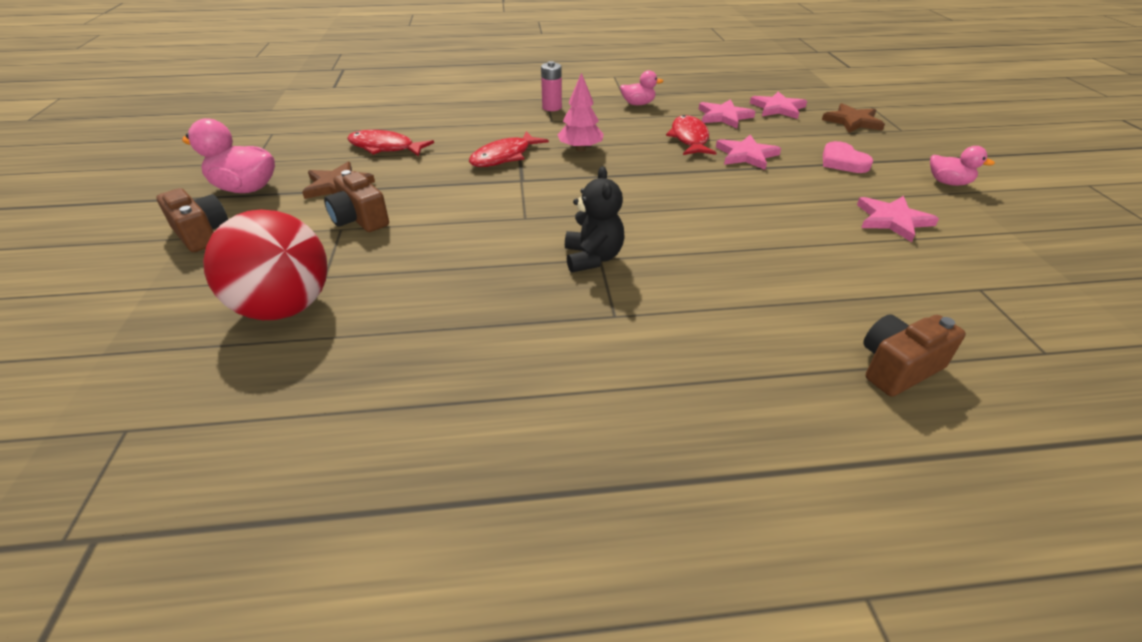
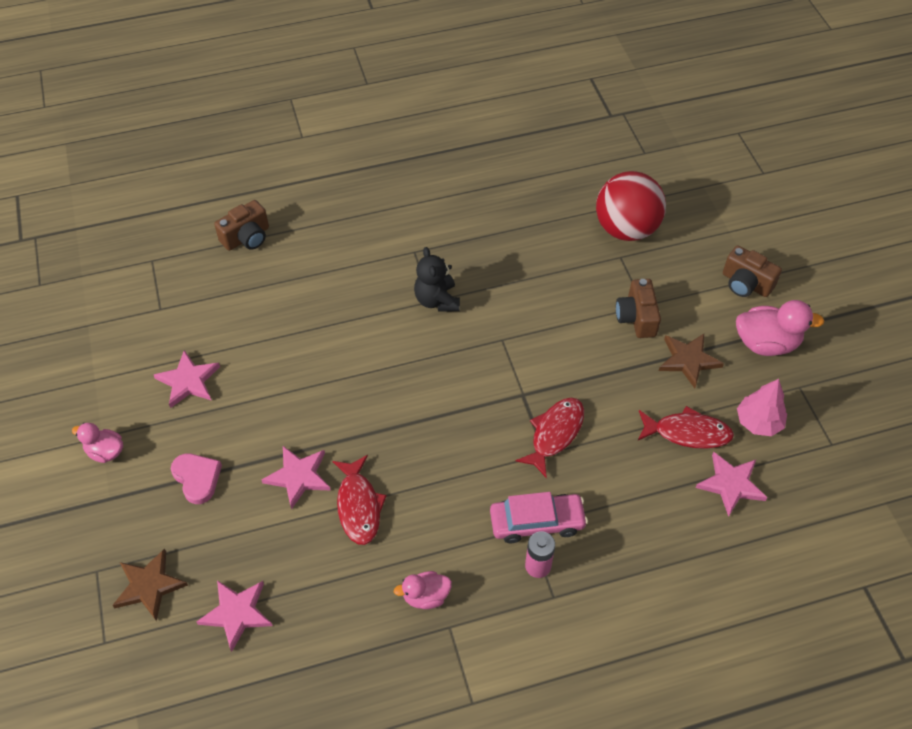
camera: 170 degrees right, 15 degrees up
brown camera [324,170,389,232] -> brown camera turned 135 degrees counterclockwise [616,279,661,338]
pink tree [558,73,604,151] -> pink tree moved to [737,379,787,436]
pink star [699,99,756,128] -> pink star moved to [696,452,768,517]
none -> pink car [490,492,588,543]

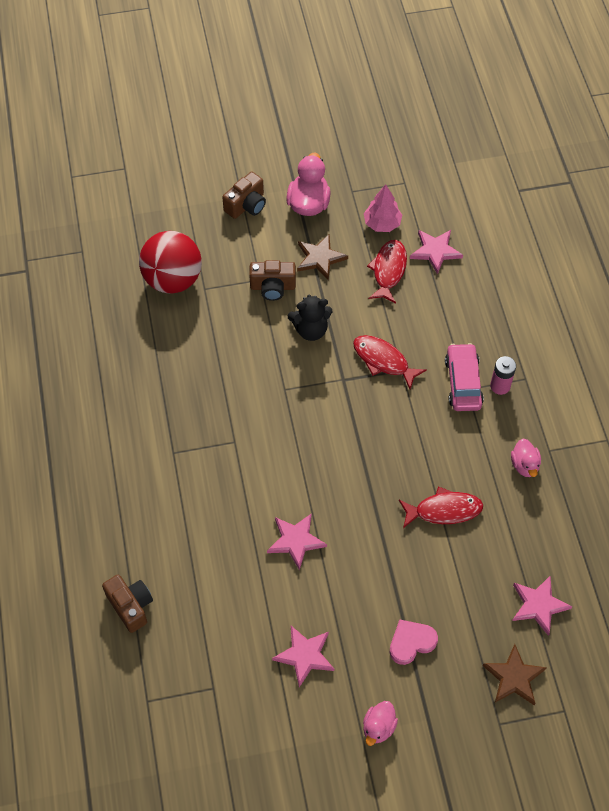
camera: 85 degrees left, 5 degrees up
pink star [262,446,331,510] -> pink star moved to [267,513,327,570]
black teddy bear [414,247,460,312] -> black teddy bear moved to [288,294,333,341]

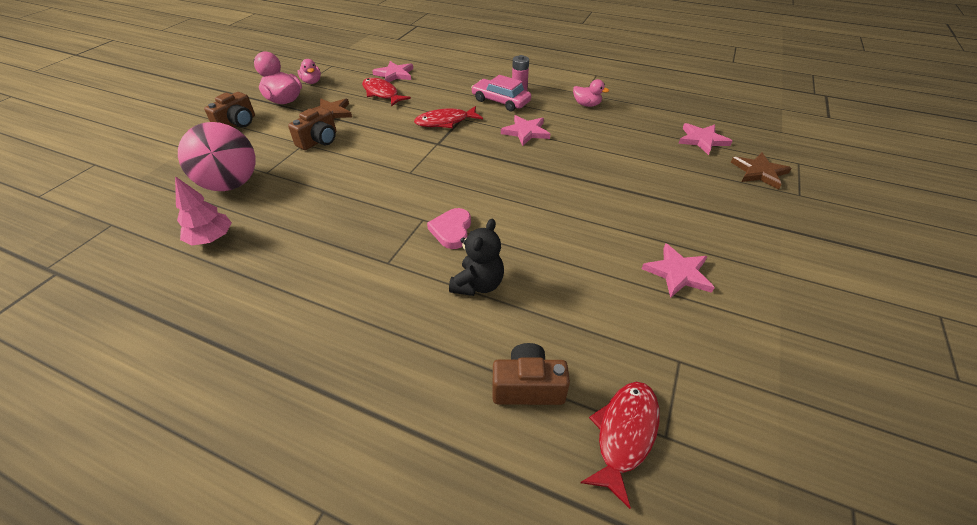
camera: 55 degrees left, 15 degrees down
red ball [139,231,202,294] -> pink ball [178,122,255,191]
brown camera [222,172,266,219] -> brown camera turned 45 degrees clockwise [204,92,255,127]
pink star [267,513,327,570] -> pink star moved to [501,115,550,146]
black teddy bear [288,294,333,341] -> black teddy bear moved to [449,219,504,296]
pink duck [363,701,398,746] -> pink duck moved to [298,59,321,84]
pink tree [364,185,402,232] -> pink tree moved to [175,176,232,245]
pink heart [390,619,438,665] -> pink heart moved to [427,208,471,249]
red fish [399,487,483,528] -> red fish moved to [580,382,660,509]

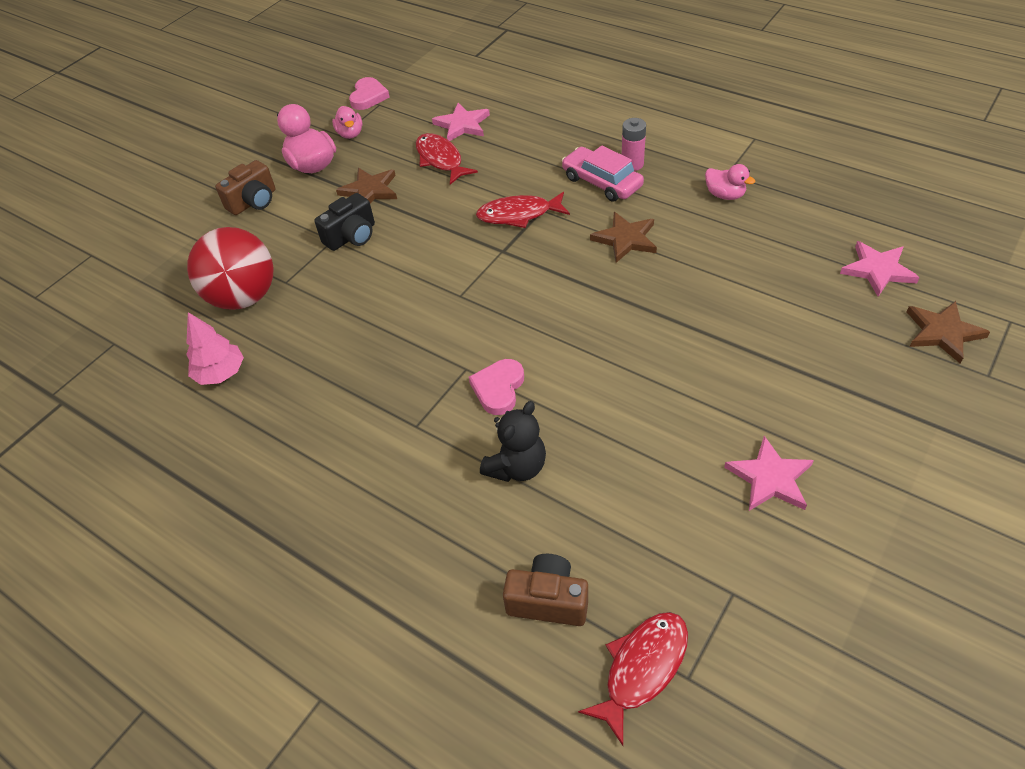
camera: 15 degrees right, 5 degrees up
pink ball [178,122,255,191] -> red ball [187,227,274,310]
brown camera [288,107,336,150] -> black camera [314,193,375,251]
pink star [501,115,550,146] -> brown star [590,212,657,263]
none -> pink heart [349,77,390,110]

